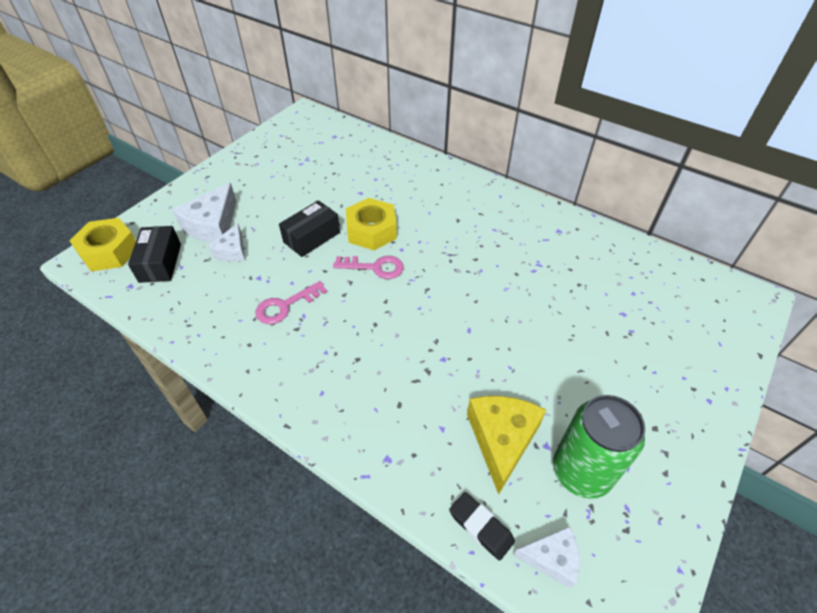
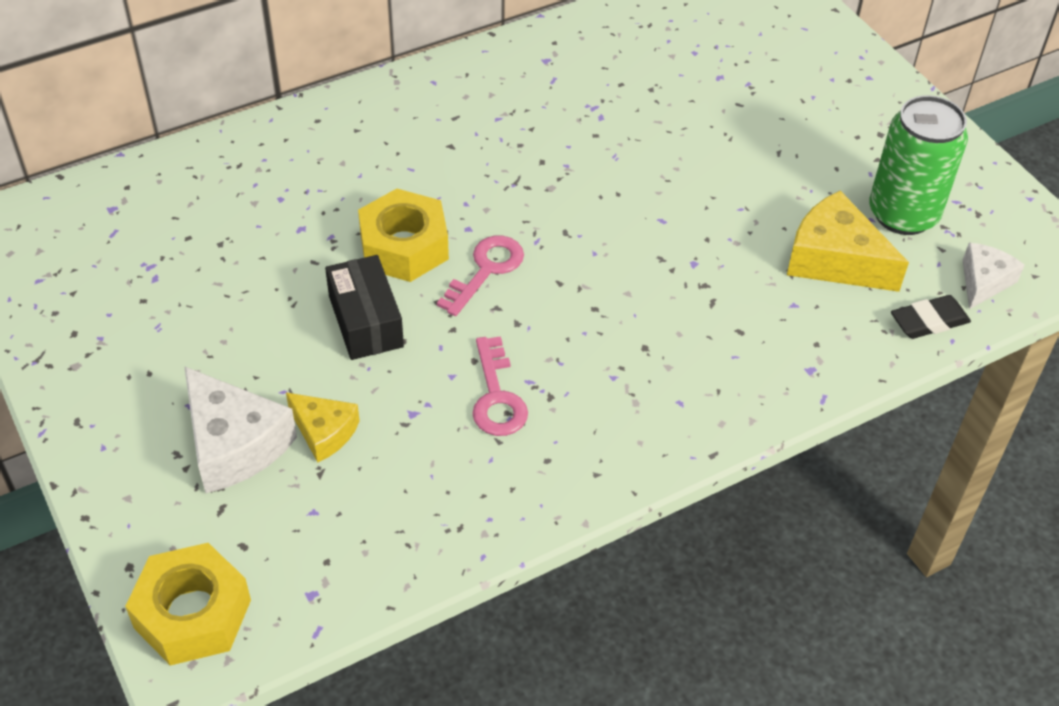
camera: 65 degrees left, 0 degrees up
black box [128,226,181,283] -> none
white cheese [208,223,245,262] -> yellow cheese [286,392,360,462]

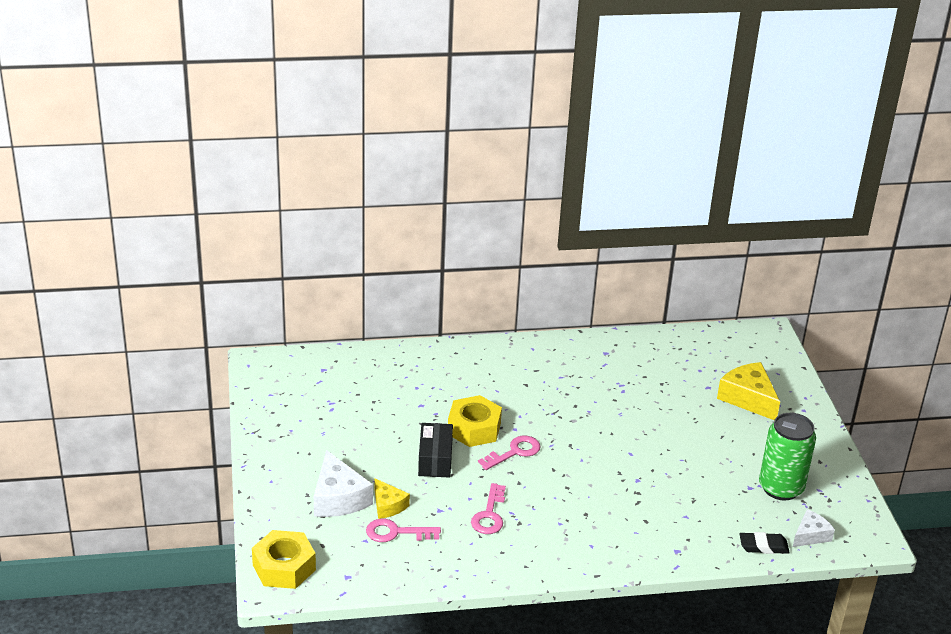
camera: 20 degrees right, 15 degrees down
yellow cheese [787,191,909,292] -> yellow cheese moved to [717,362,780,420]
none -> pink key [366,519,441,542]

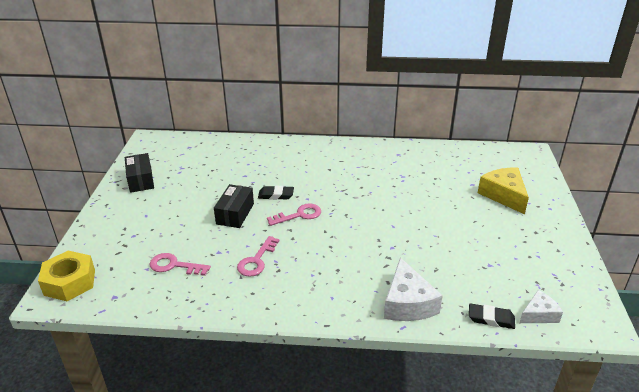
camera: 15 degrees right, 0 degrees up
white cheese [314,450,373,517] -> white cheese moved to [384,258,443,321]
yellow cheese [374,479,410,519] -> none
yellow nut [448,395,502,447] -> black eraser [258,186,294,200]
green can [759,413,816,501] -> none
none -> black box [125,153,154,193]

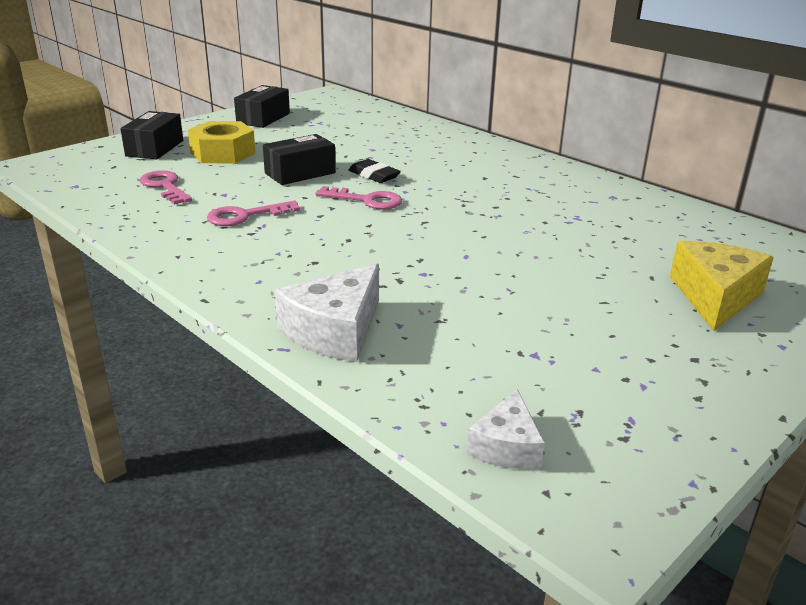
camera: 40 degrees right, 5 degrees down
yellow nut [38,251,95,301] -> yellow nut moved to [188,121,256,163]
black eraser [469,303,515,329] -> none
white cheese [520,290,563,323] -> white cheese turned 90 degrees clockwise [467,389,545,469]
none -> black box [120,111,183,159]

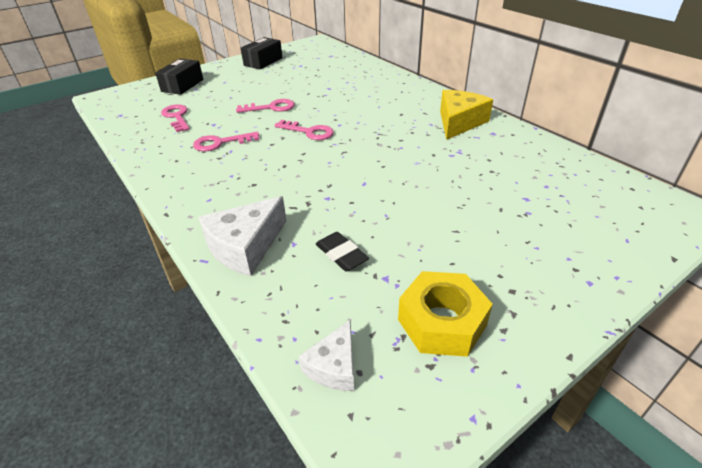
camera: 10 degrees right, 10 degrees up
yellow nut [188,121,256,163] -> yellow nut moved to [398,271,493,357]
black box [263,134,336,185] -> pink key [236,99,295,113]
black eraser [349,159,401,183] -> black eraser moved to [316,232,369,272]
yellow cheese [670,241,774,331] -> yellow cheese moved to [440,90,493,140]

